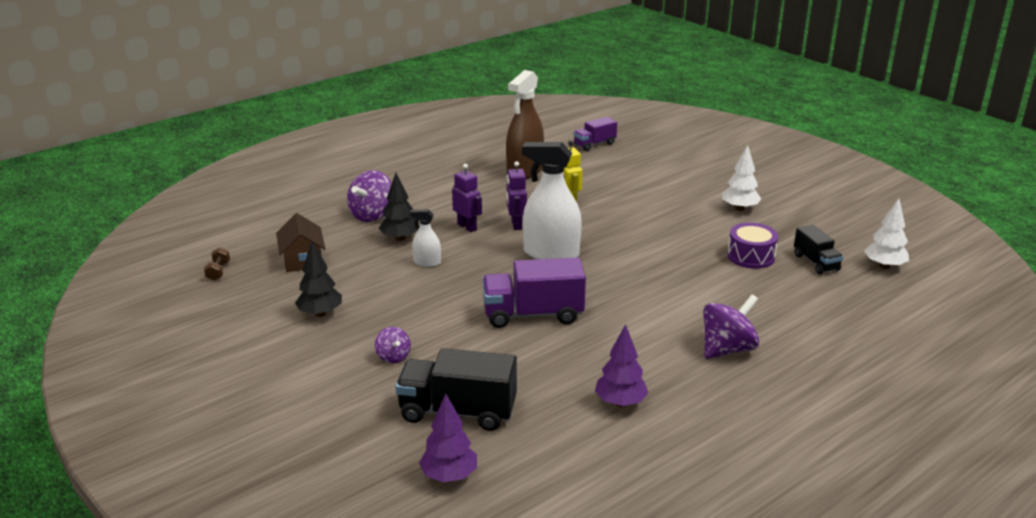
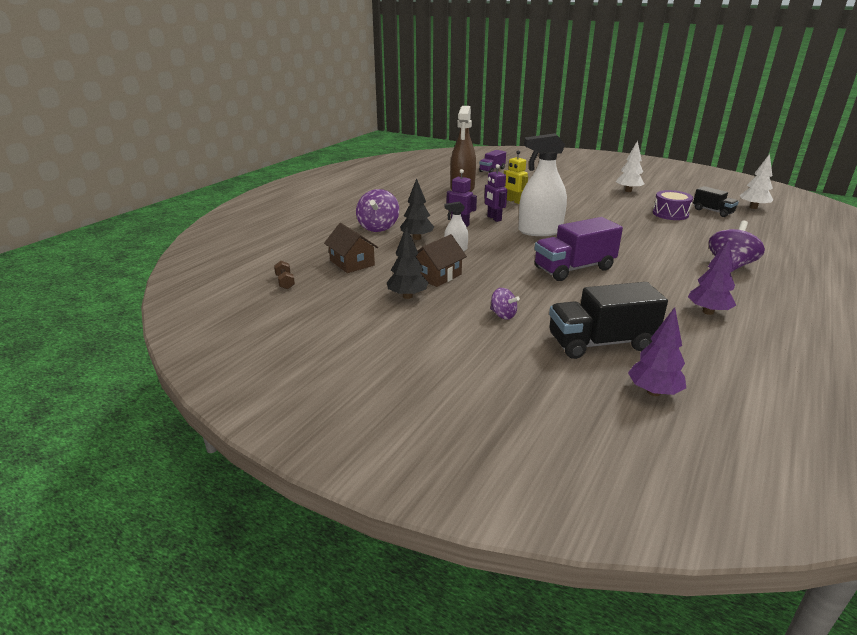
camera: 20 degrees left, 0 degrees up
none -> brown house [416,234,467,287]

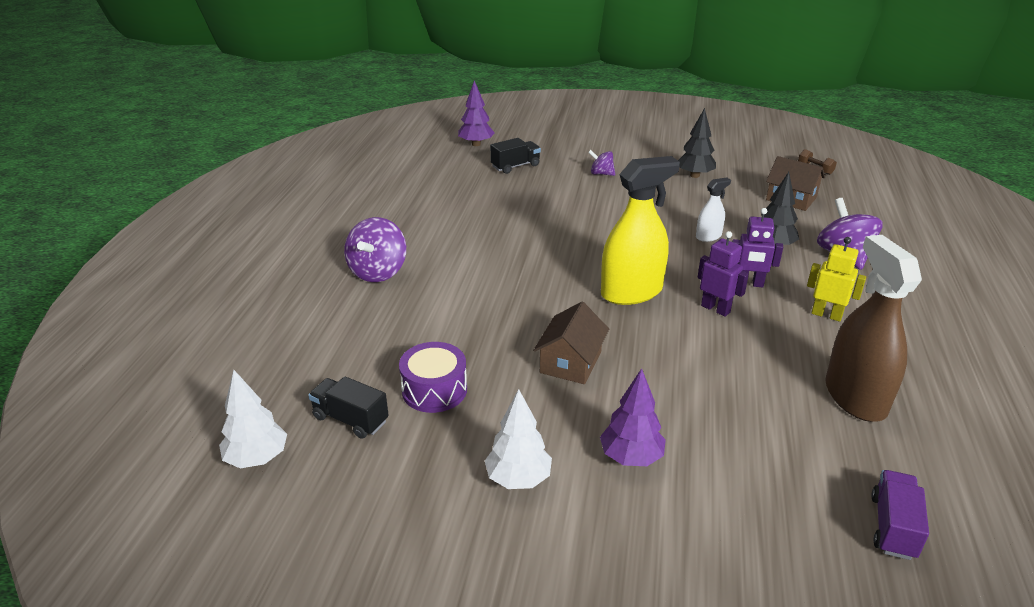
camera: 160 degrees right, 5 degrees up
brown house [416,234,467,287] -> brown house moved to [533,302,609,384]
yellow robot [504,150,528,204] -> yellow robot moved to [807,237,867,322]
white spray bottle [518,133,567,236] -> yellow spray bottle [601,156,680,305]
purple truck [534,217,623,281] -> none
black truck [549,282,668,359] -> black truck [490,138,541,174], size x0.58
purple tree [688,239,736,315] -> purple tree moved to [600,368,666,466]

